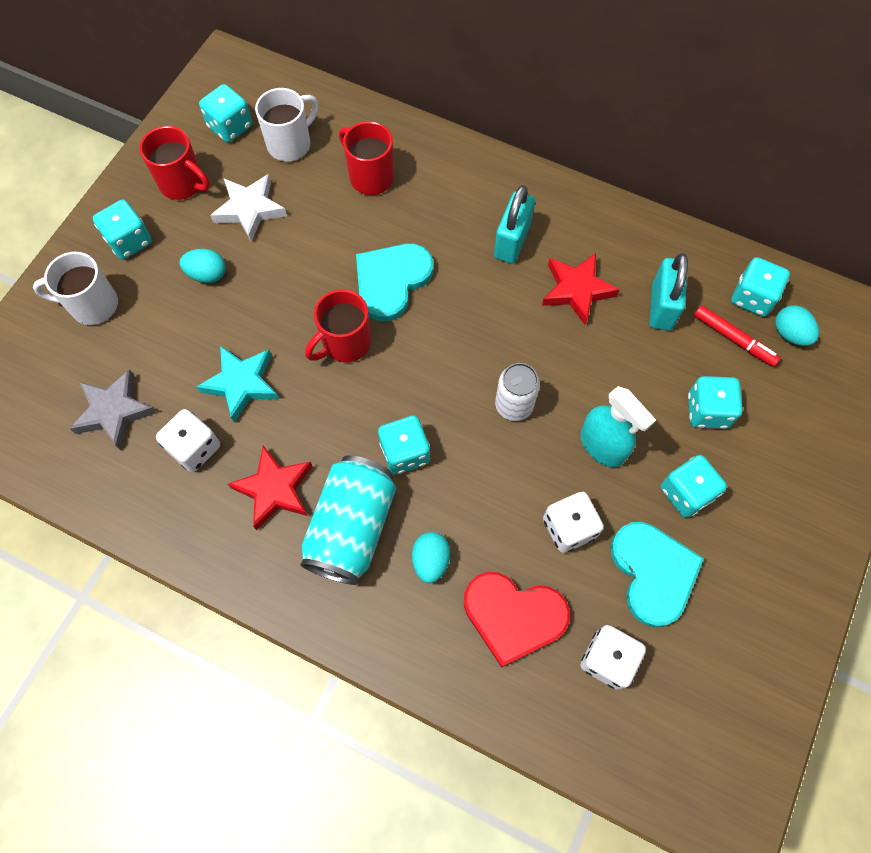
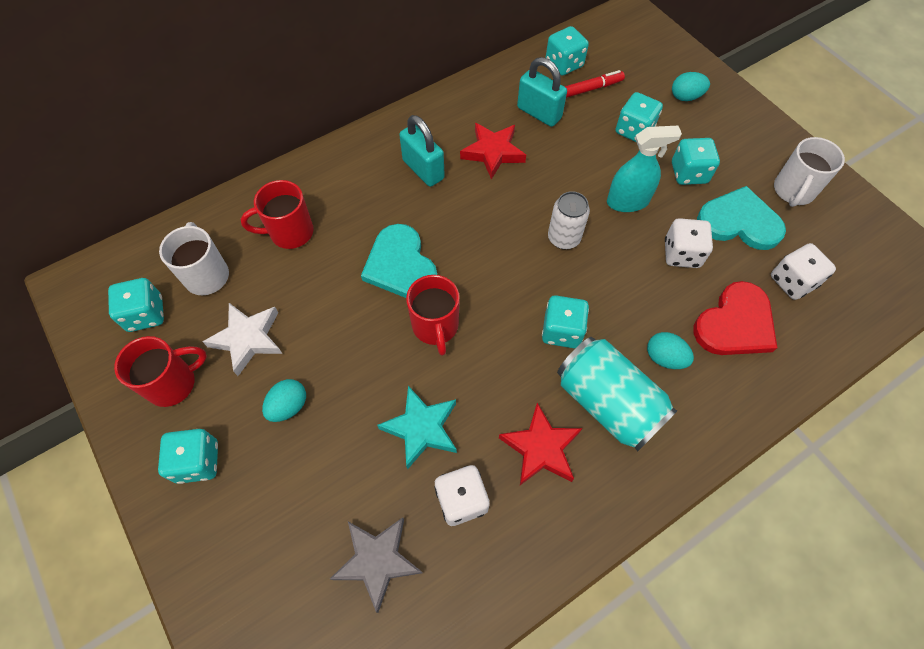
camera: 60 degrees left, 5 degrees down
white mug [33,252,118,325] -> white mug moved to [774,137,845,207]
turquoise egg [775,305,819,346] -> turquoise egg moved to [672,72,710,101]

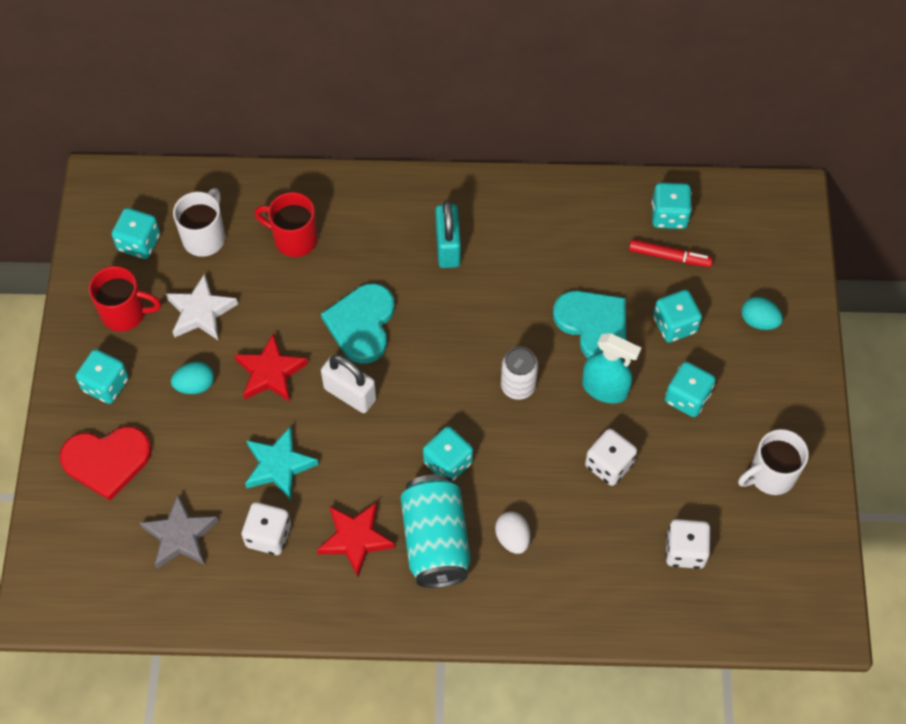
camera: 35 degrees right, 0 degrees up
red mug [406,275,460,356] -> white padlock [321,355,376,413]
red star [460,123,526,180] -> red star moved to [234,333,308,402]
turquoise padlock [517,57,567,127] -> none
turquoise egg [647,332,694,369] -> white egg [495,511,530,554]
red heart [693,281,777,355] -> red heart moved to [59,426,152,501]
turquoise heart [697,186,786,250] -> turquoise heart moved to [553,290,626,358]

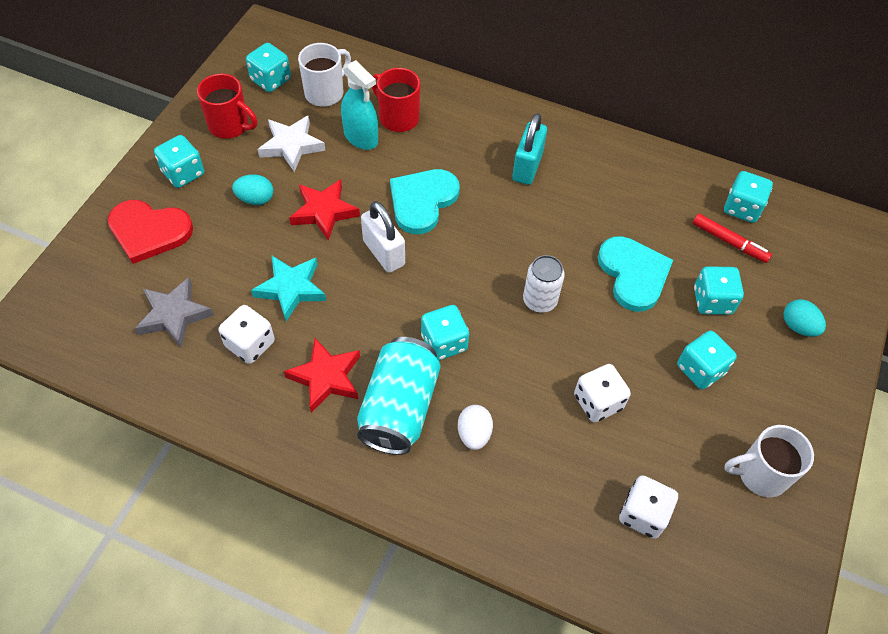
camera: 20 degrees right, 5 degrees down
turquoise spray bottle [582,333,641,403] -> turquoise spray bottle moved to [341,60,378,150]

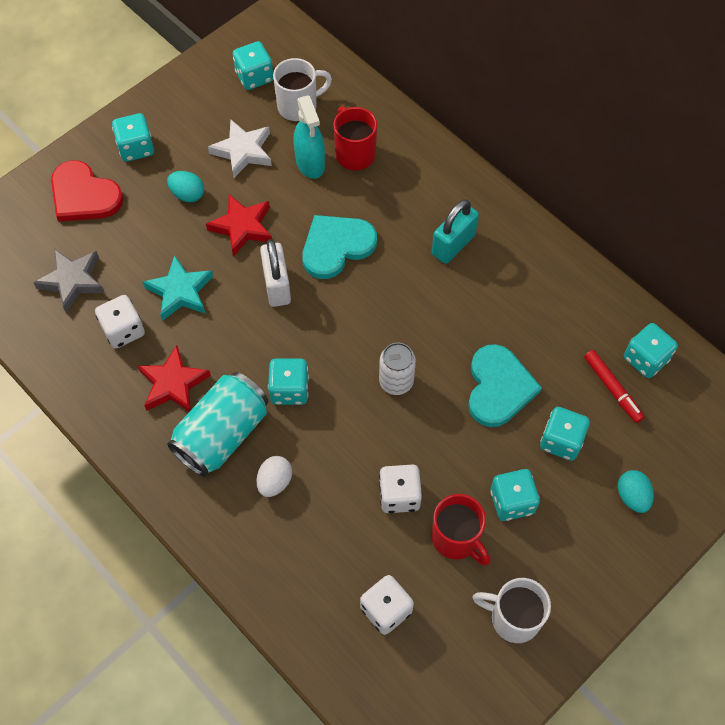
camera: 25 degrees right, 5 degrees up
red mug [197,74,257,139] -> red mug moved to [431,494,490,566]

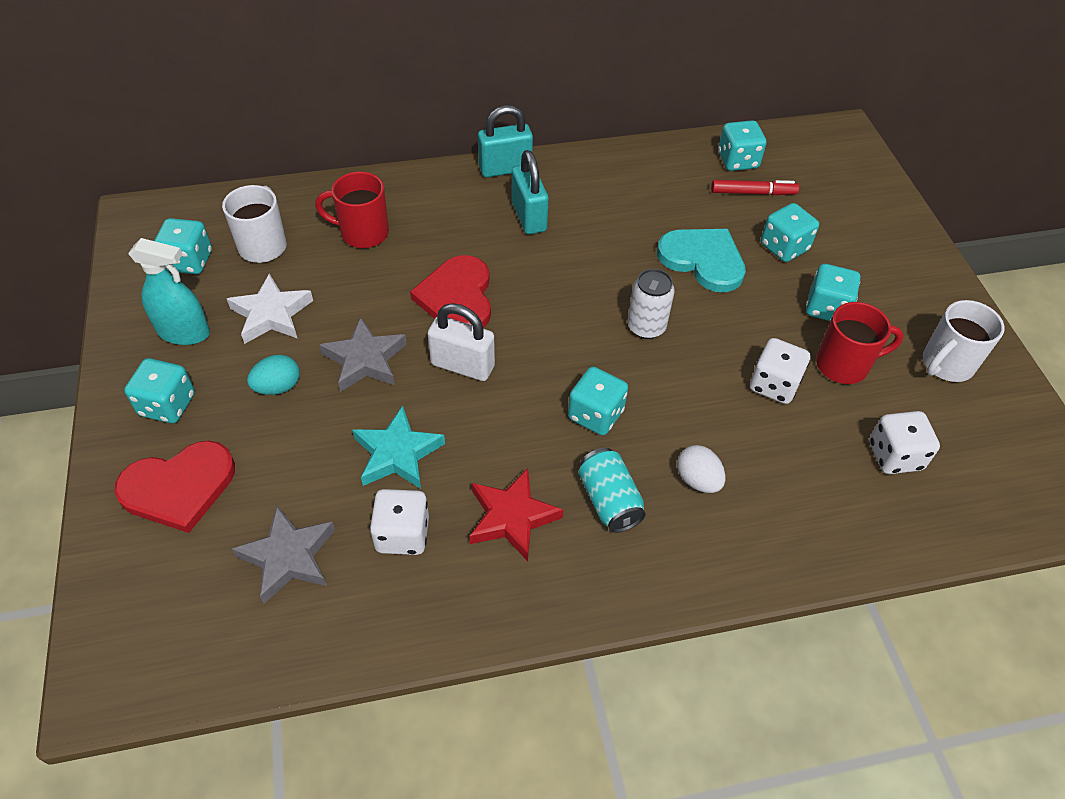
camera: 60 degrees left, 10 degrees down
turquoise can [167,372,269,477] -> turquoise can [578,448,646,533], size x0.61
red star [206,194,272,257] -> grey star [319,317,407,392]
turquoise spray bottle [293,95,325,179] -> turquoise spray bottle moved to [128,238,210,345]
turquoise heart [302,215,377,279] -> red heart [410,255,491,328]
turquoise egg [618,470,654,513] -> none
none -> turquoise padlock [478,105,533,177]

